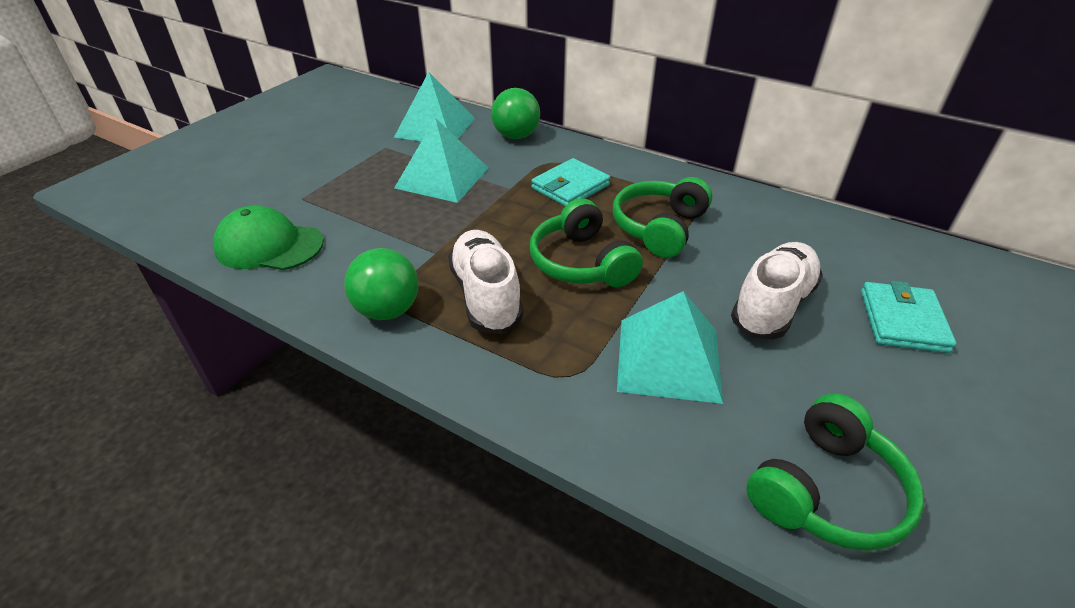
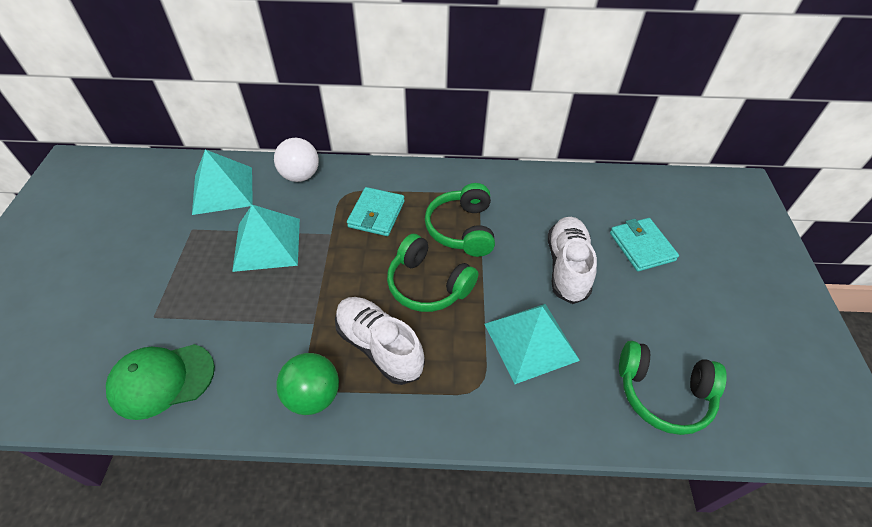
camera: 30 degrees left, 10 degrees up
green ball [491,88,540,139] -> white ball [274,138,319,182]
green headphones [746,393,924,551] -> green headphones turned 90 degrees clockwise [619,341,727,435]

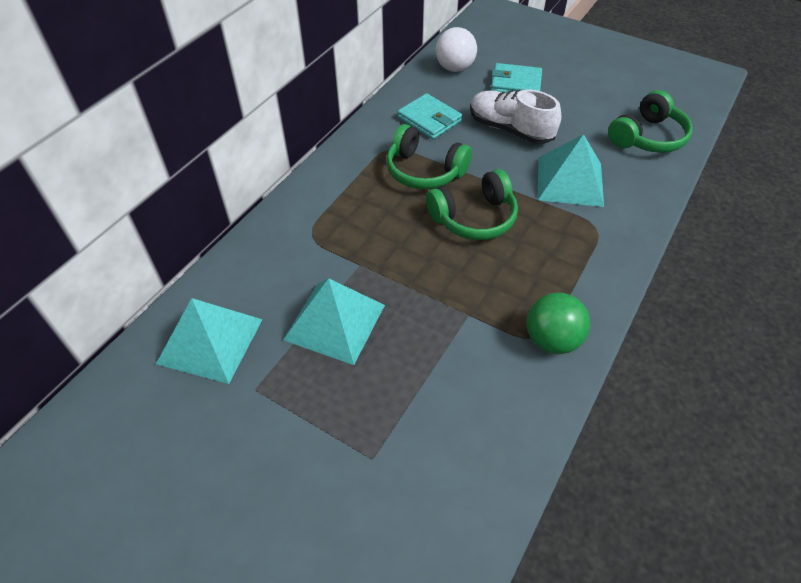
camera: 60 degrees left, 0 degrees up
green cap [106,344,215,420] -> none
white ball [274,138,319,182] -> white ball moved to [436,27,477,72]
white shoe [335,297,425,385] -> none
turquoise wallet [347,187,405,236] -> turquoise wallet moved to [398,93,462,139]

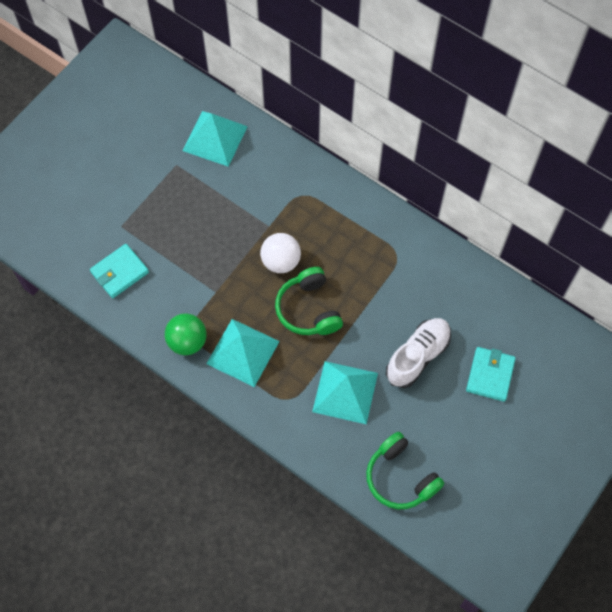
camera: 95 degrees right, 15 degrees up
turquoise pyramid [283,278,385,365] -> turquoise pyramid moved to [206,319,280,387]
green headphones [386,124,472,189] -> none
turquoise wallet [398,93,462,139] -> turquoise wallet moved to [90,244,149,298]
white ball [436,27,477,72] -> white ball moved to [260,233,301,273]

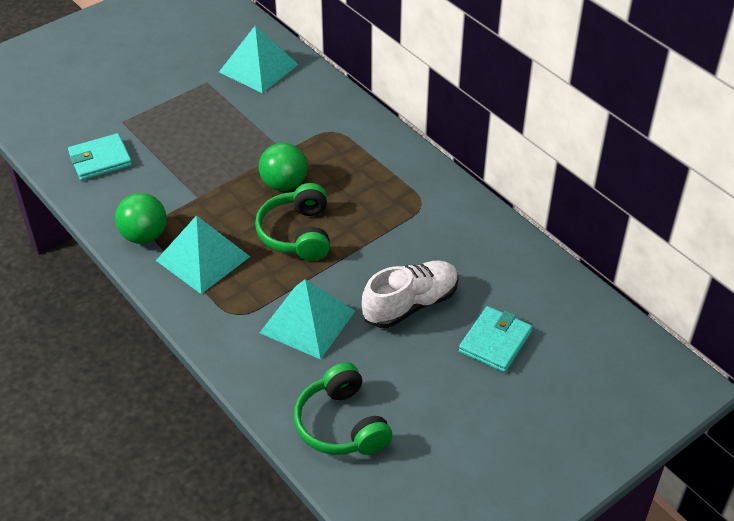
camera: 15 degrees right, 20 degrees down
white ball [260,233,301,273] -> green ball [259,143,307,191]

